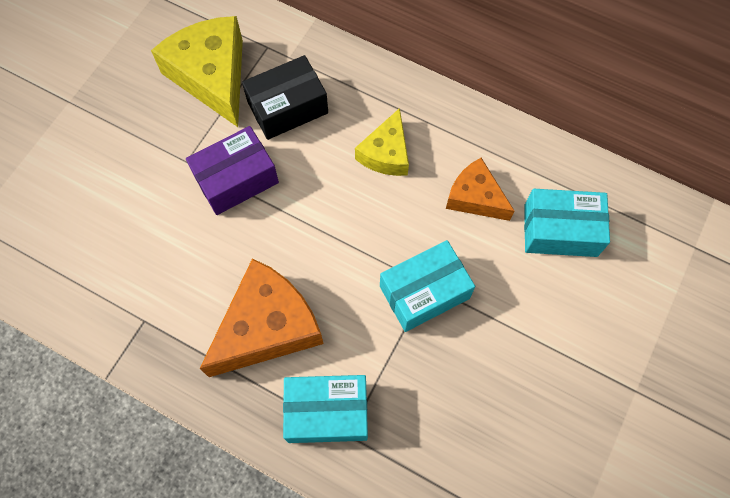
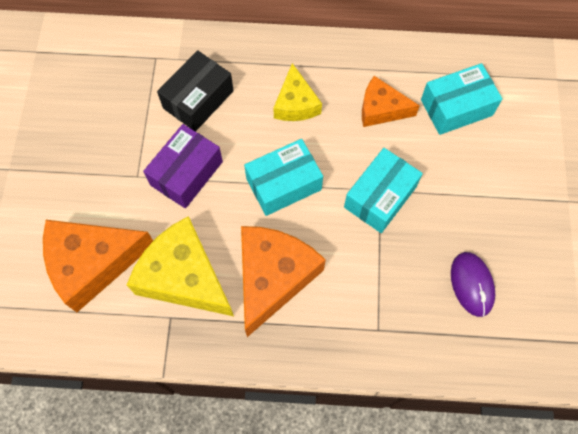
camera: 25 degrees left, 0 degrees up
yellow cheese [151,16,243,127] -> yellow cheese moved to [127,216,234,316]
turquoise box [283,375,368,443] -> turquoise box moved to [244,139,323,216]
none -> orange cheese [43,220,153,312]
none -> purple mouse [451,252,495,317]

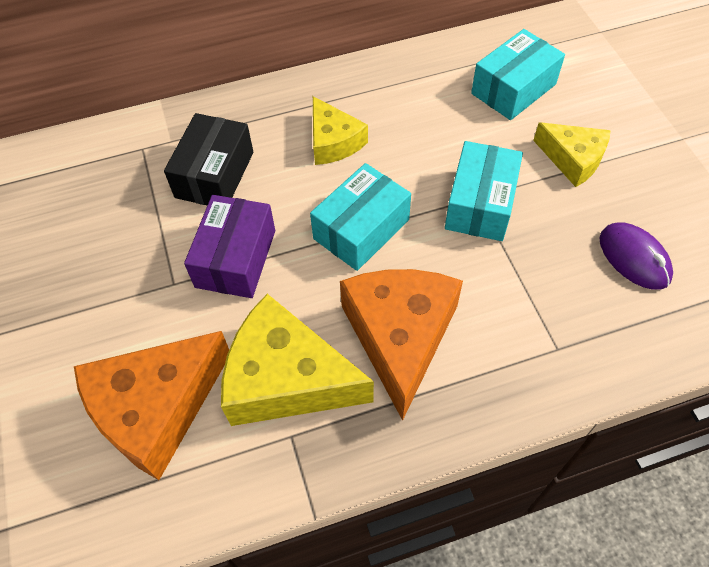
camera: 20 degrees left, 10 degrees down
orange cheese [362,76,420,127] -> none
none -> yellow cheese [533,122,611,187]

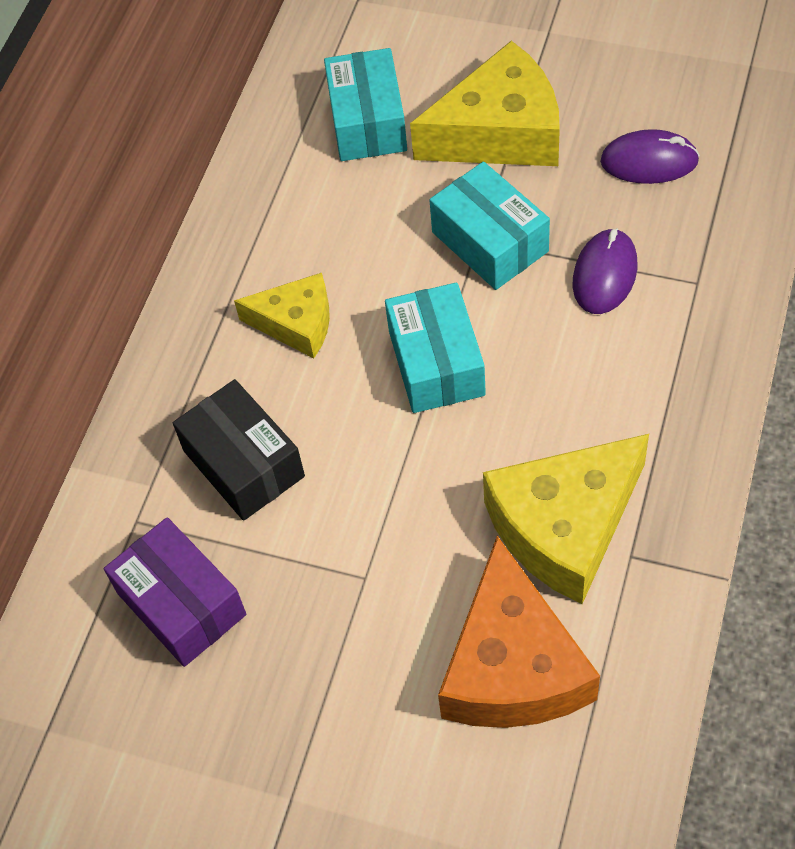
camera: 50 degrees left, 0 degrees up
purple box [184,195,275,298] -> purple box moved to [104,517,246,667]
orange cheese [340,269,463,421] -> none
yellow cheese [533,122,611,187] -> yellow cheese [410,41,560,166], size x1.68
none -> purple mouse [573,228,637,314]

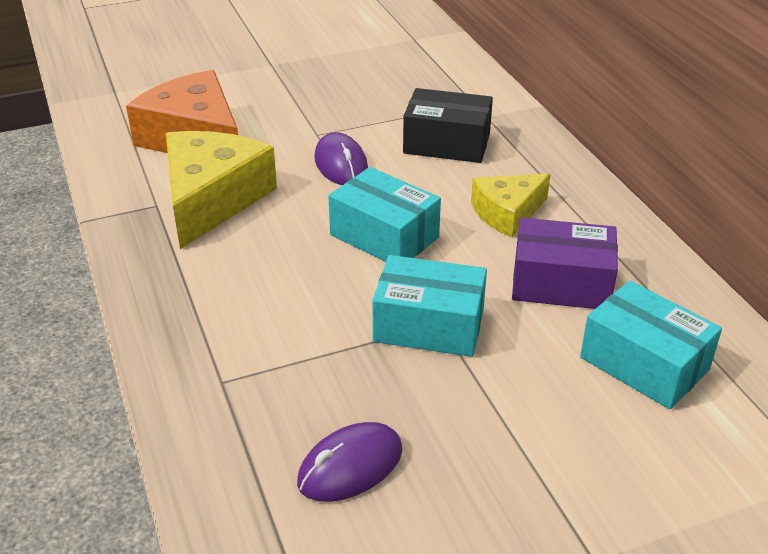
camera: 135 degrees right, 20 degrees down
purple box [104,517,246,667] -> purple box moved to [512,218,618,309]
yellow cheese [410,41,560,166] -> none
purple mouse [573,228,637,314] -> purple mouse moved to [314,132,368,185]

